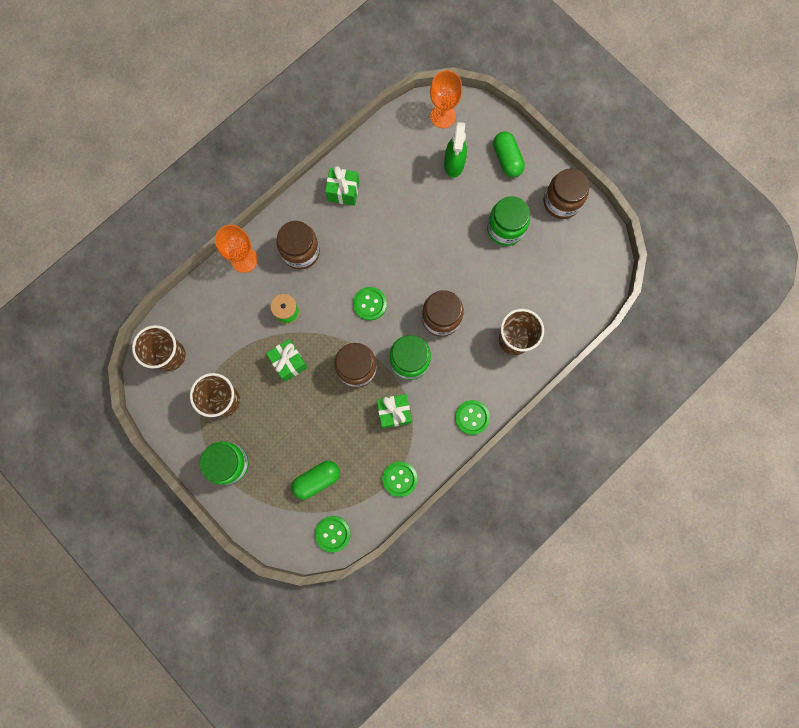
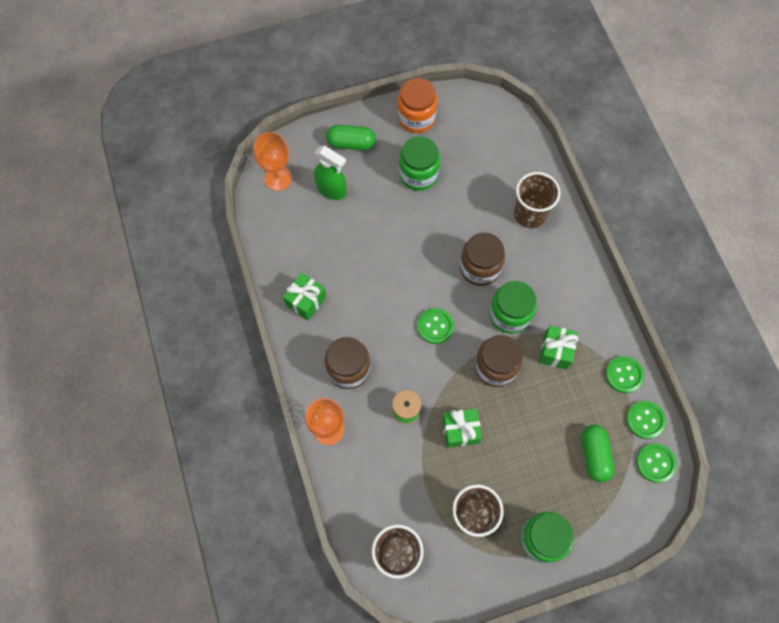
camera: 65 degrees left, 10 degrees down
green button [455,400,490,435] -> green button moved to [626,401,666,439]
brown jar [544,168,589,219] -> orange jar [397,78,438,133]

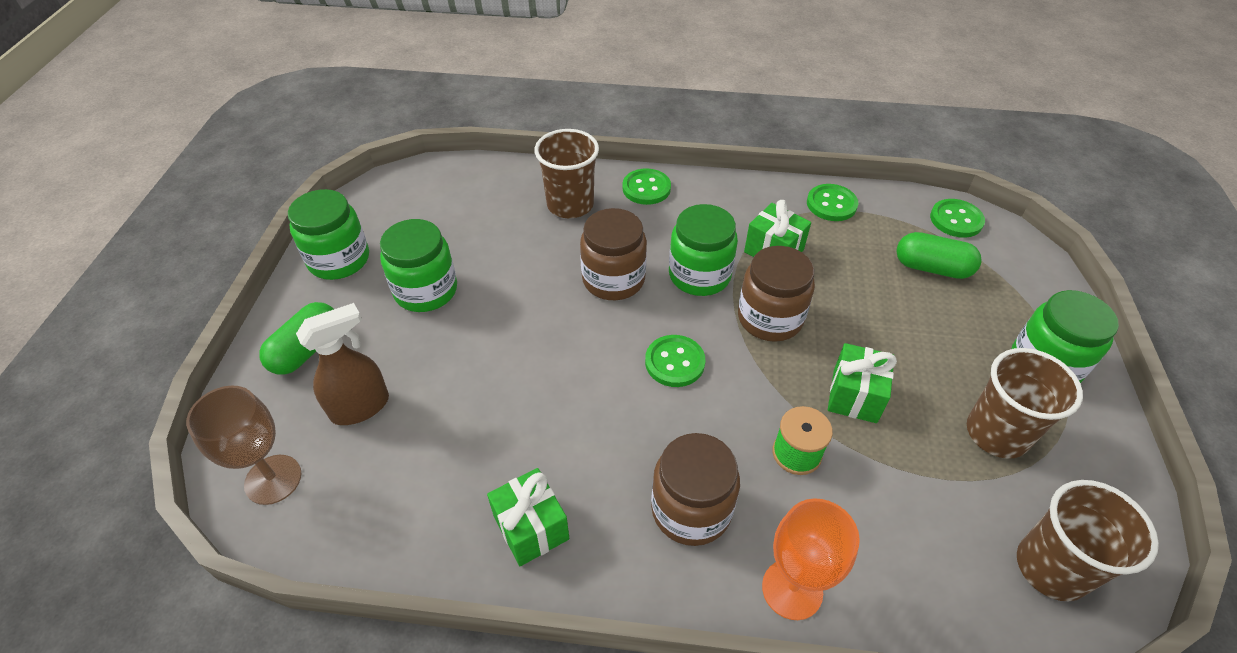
camera: 65 degrees left, 20 degrees down
orange goblet [254,132,292,191] -> brown goblet [186,385,302,505]
green spray bottle [314,146,346,200] -> brown spray bottle [296,303,389,425]
orange jar [397,78,438,133] -> green jar [288,189,369,280]
green button [626,401,666,439] -> green button moved to [623,168,671,205]

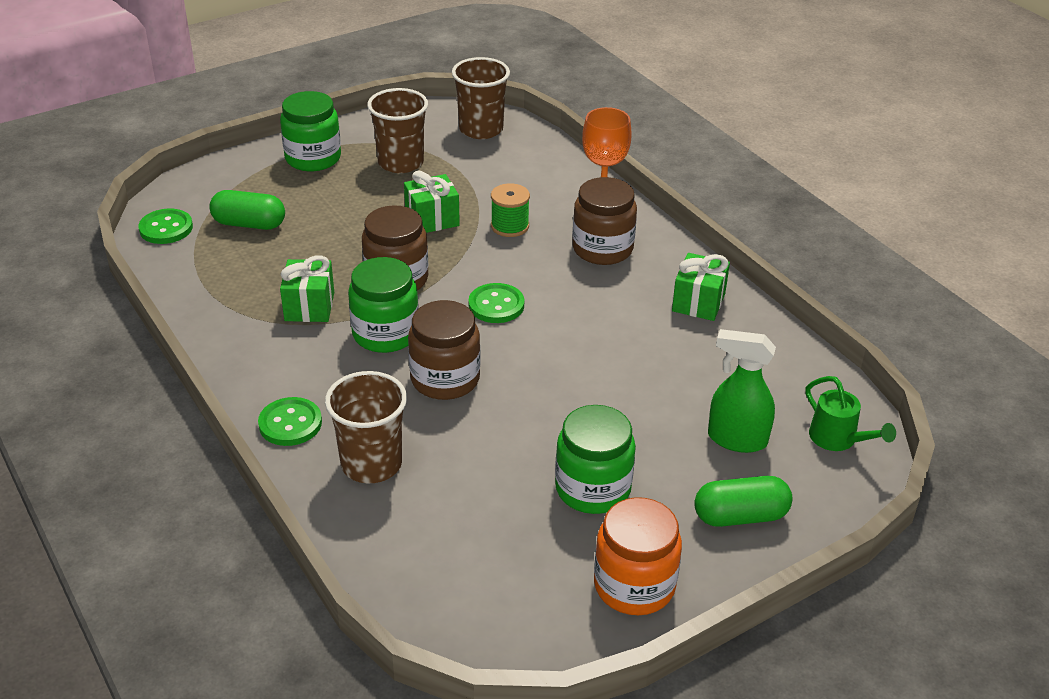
camera: 130 degrees left, 10 degrees down
brown goblet [186,385,302,505] -> green watering can [806,376,896,451]
green jar [288,189,369,280] -> orange jar [594,497,682,615]
brown spray bottle [296,303,389,425] -> green spray bottle [708,329,776,453]
green button [807,184,858,221] -> none
green capsule [896,232,982,279] -> green capsule turned 60 degrees counterclockwise [209,190,285,230]

